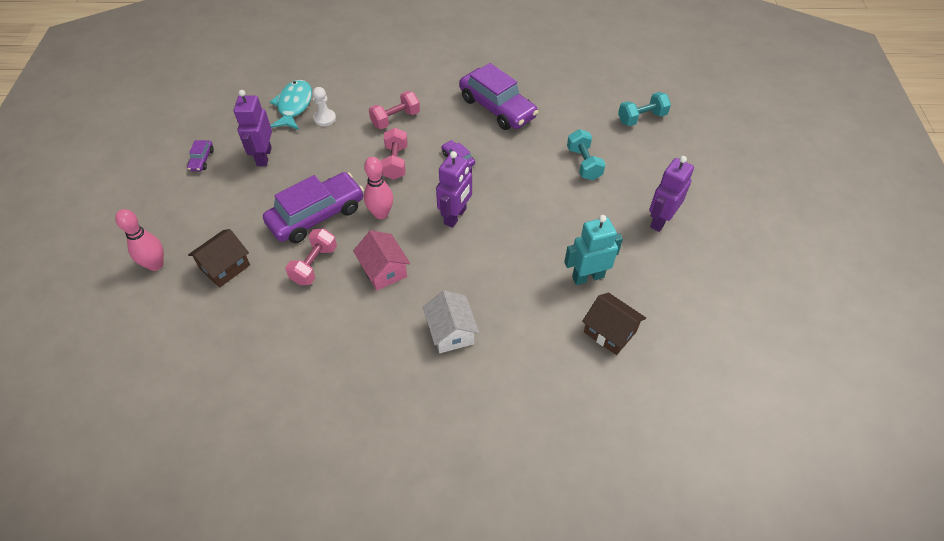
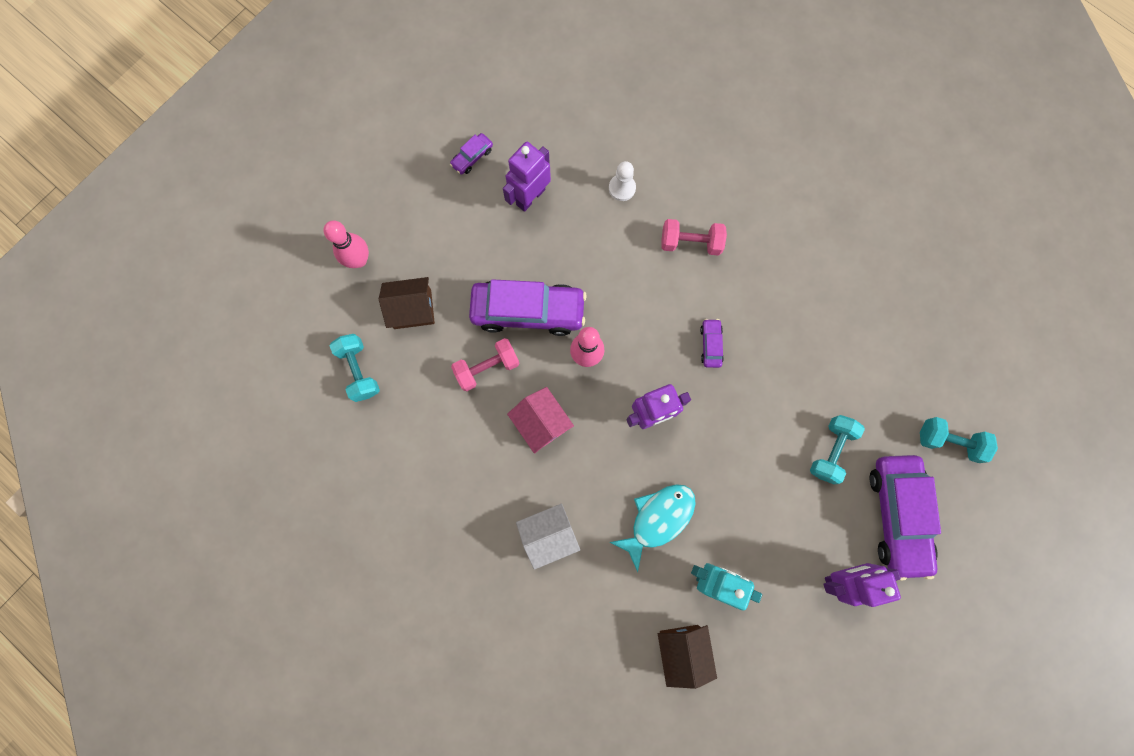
camera: 40 degrees right, 25 degrees up
turquoise fish [270,80,312,130] -> turquoise fish moved to [609,484,696,572]
pink house [353,230,410,290] -> pink house turned 45 degrees counterclockwise [507,387,574,454]
pink dumbbell [381,128,408,180] -> none
white house [423,290,479,353] -> white house turned 45 degrees clockwise [516,503,580,570]
purple car [459,63,538,130] -> purple car moved to [870,455,941,581]
none -> turquoise dumbbell [329,334,380,402]

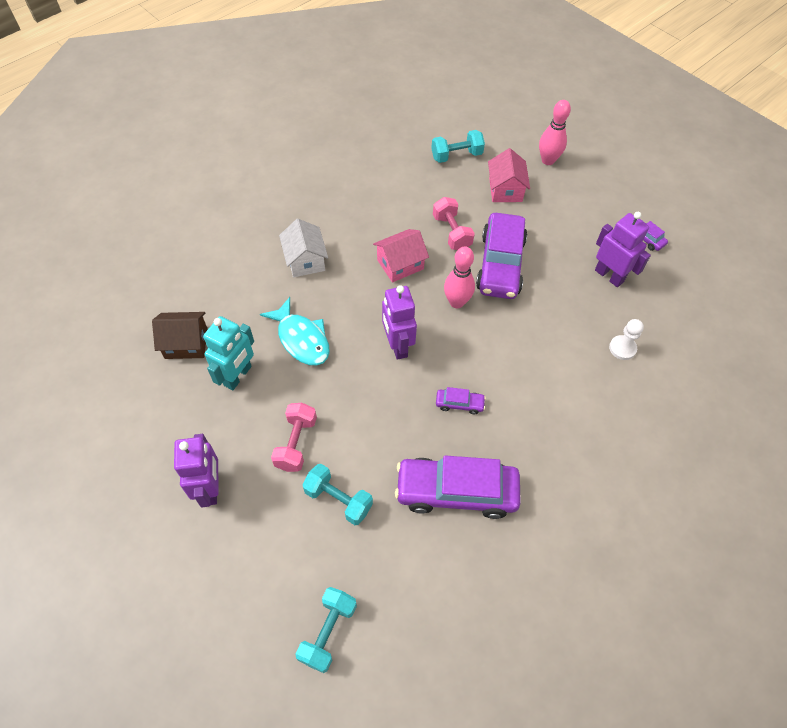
camera: 95 degrees right, 20 degrees down
brown house [379,277,435,329] -> pink house [488,148,530,202]
pink dumbbell [661,219,727,256] -> pink dumbbell moved to [271,403,317,472]
purple car [870,455,941,581] -> purple car moved to [395,455,521,519]

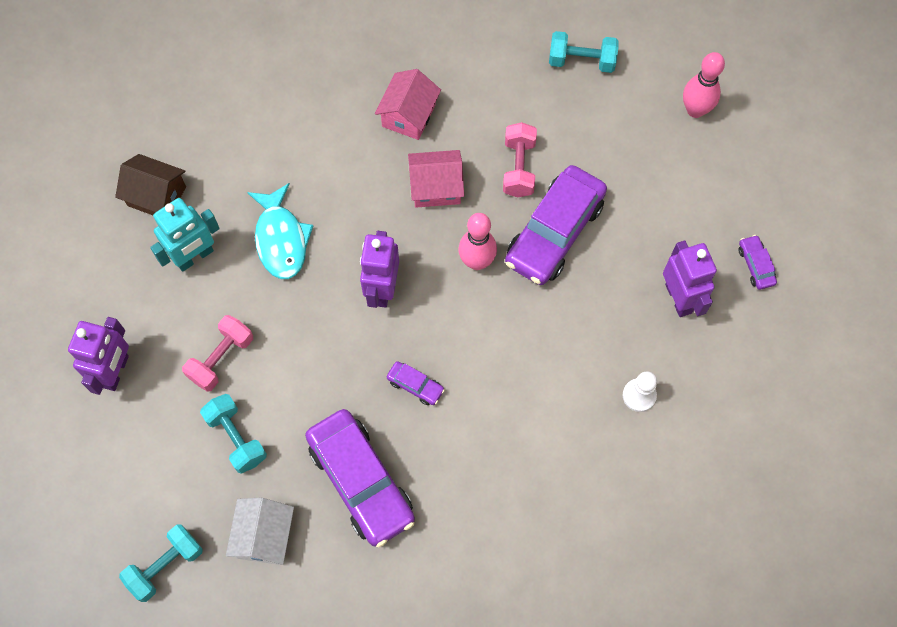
camera: 25 degrees right, 10 degrees up
white house [279,219,328,277] -> white house moved to [226,498,294,565]
purple car [395,455,521,519] -> purple car turned 150 degrees counterclockwise [305,409,415,547]
pink house [488,148,530,202] -> pink house moved to [375,69,441,140]

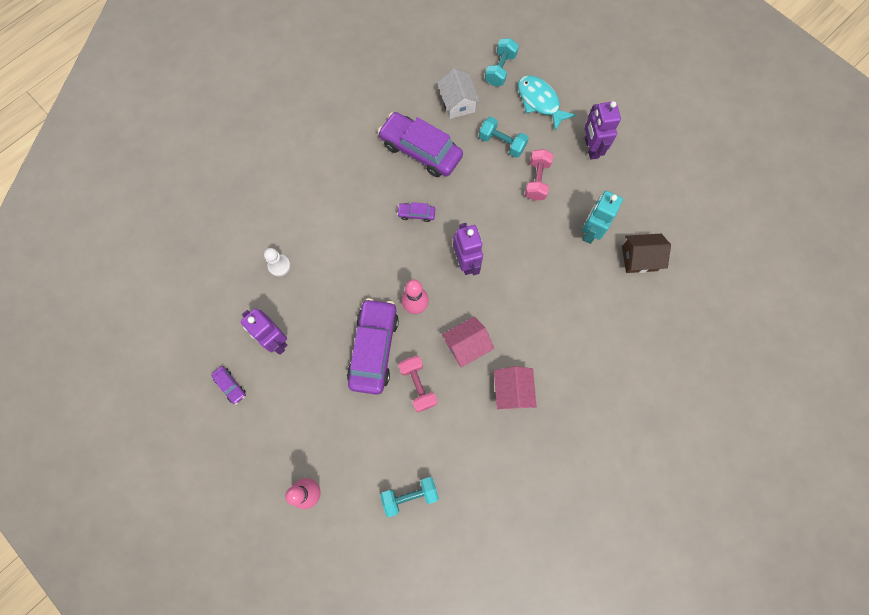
camera: 155 degrees right, 5 degrees up
turquoise fish [247,183,313,279] -> turquoise fish moved to [518,75,576,131]

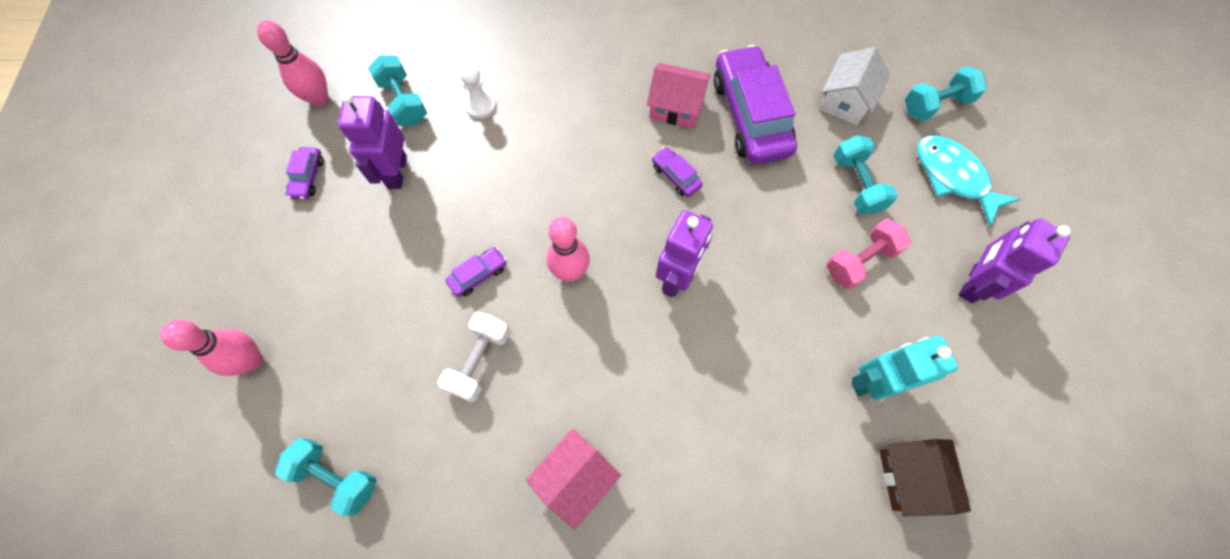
camera: 45 degrees right, 5 degrees down
purple car [347,298,399,395] -> purple car [446,247,507,297], size x0.43
pink dumbbell [398,356,437,412] -> white dumbbell [437,312,510,403]
pink house [442,316,494,368] -> pink house moved to [647,63,710,128]
turquoise fish [518,75,576,131] -> turquoise fish turned 45 degrees counterclockwise [918,136,1020,227]
brown house [622,234,671,273] -> brown house turned 45 degrees clockwise [880,439,971,516]
none -> pink bowling pin [257,20,328,106]
none -> turquoise dumbbell [368,55,427,126]

